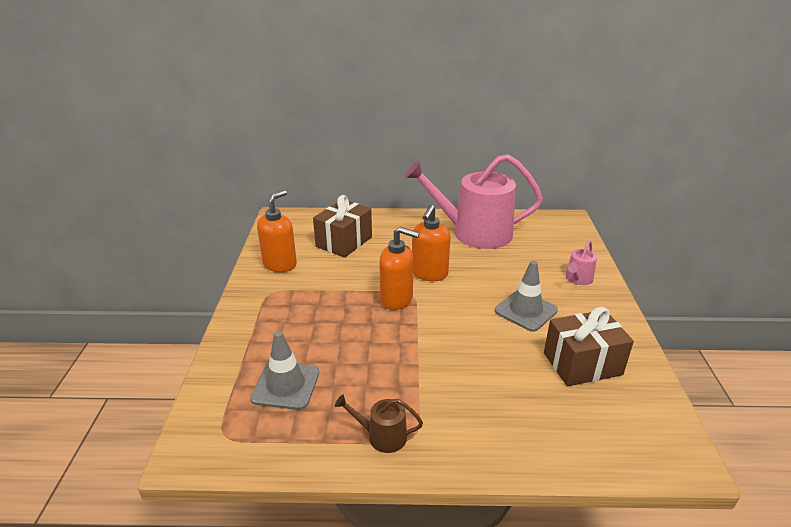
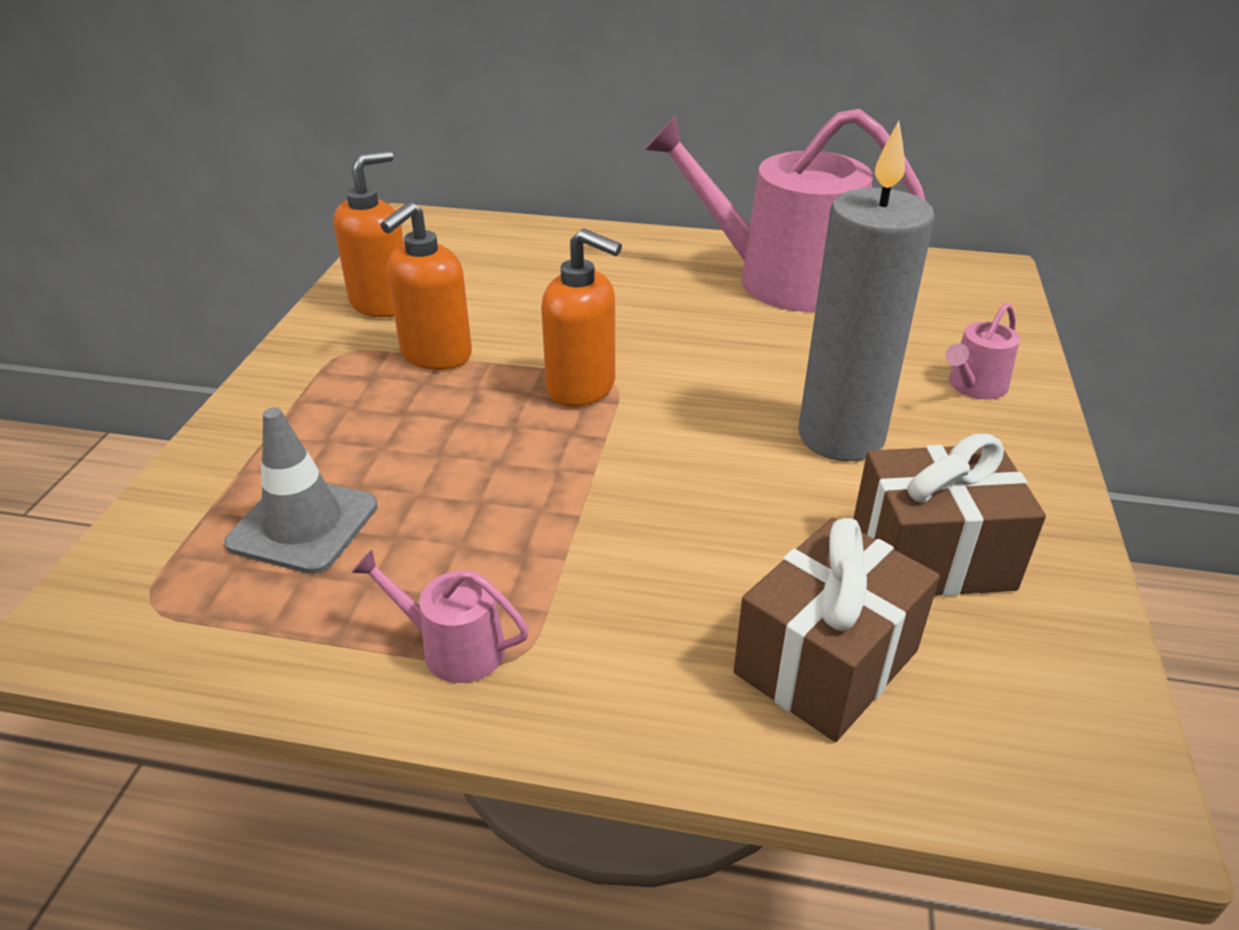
camera: 10 degrees right, 5 degrees up
brown gift [313,195,372,258] -> brown gift moved to [734,517,940,742]
brown watering can [335,395,423,453] -> pink watering can [351,550,529,683]
orange soap dispenser [412,205,451,281] -> orange soap dispenser moved to [381,201,472,370]
grey traffic cone [495,261,558,332] -> grey candle [799,121,935,461]

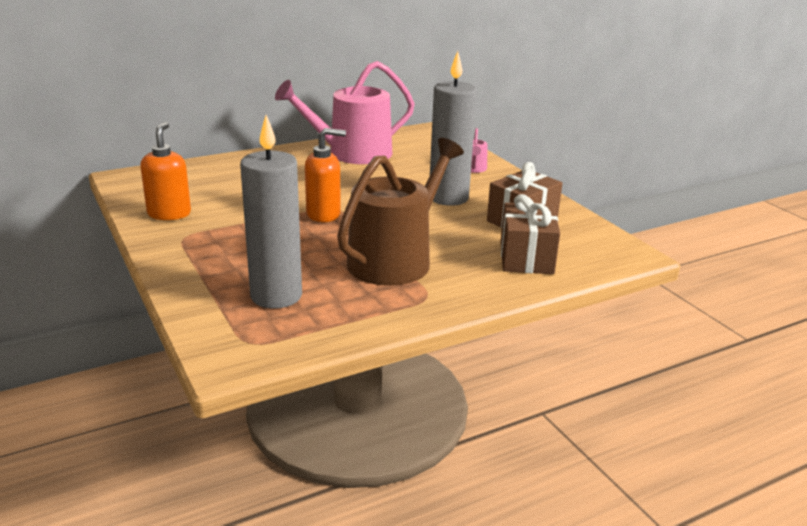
camera: 40 degrees left, 10 degrees down
grey traffic cone [224,408,377,574] -> grey candle [240,115,302,309]
pink watering can [351,550,529,683] -> none
orange soap dispenser [381,201,472,370] -> none
none -> brown watering can [337,138,464,286]

